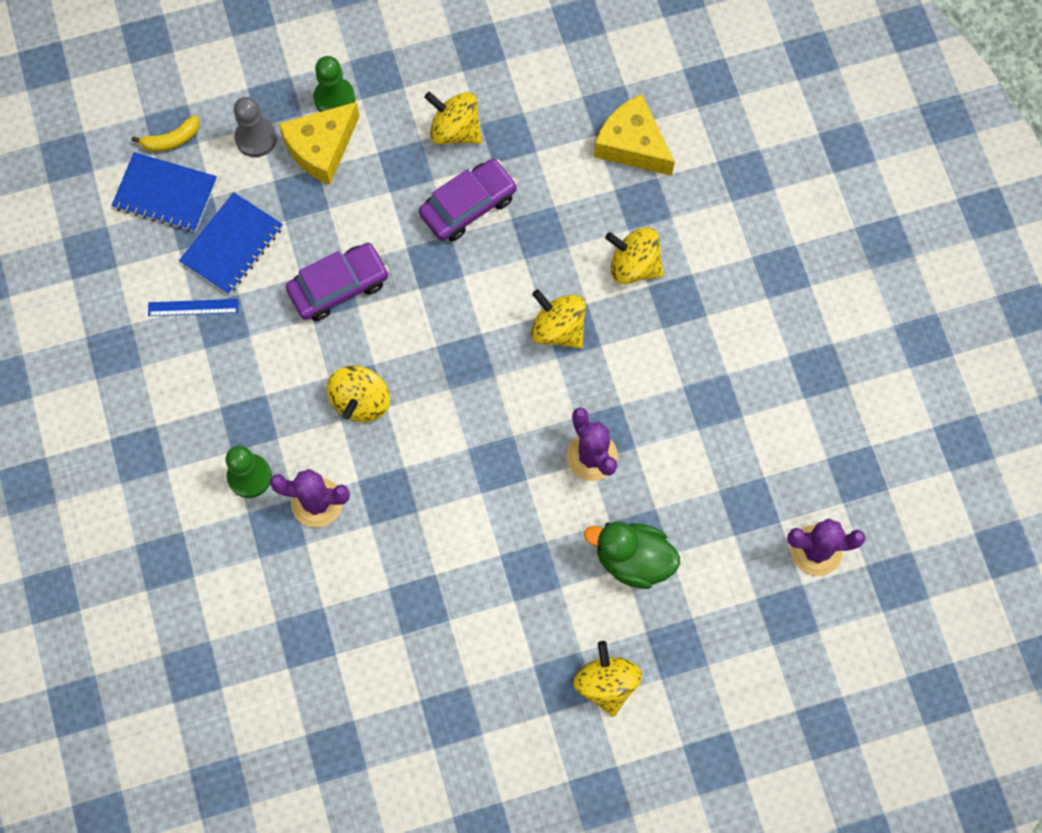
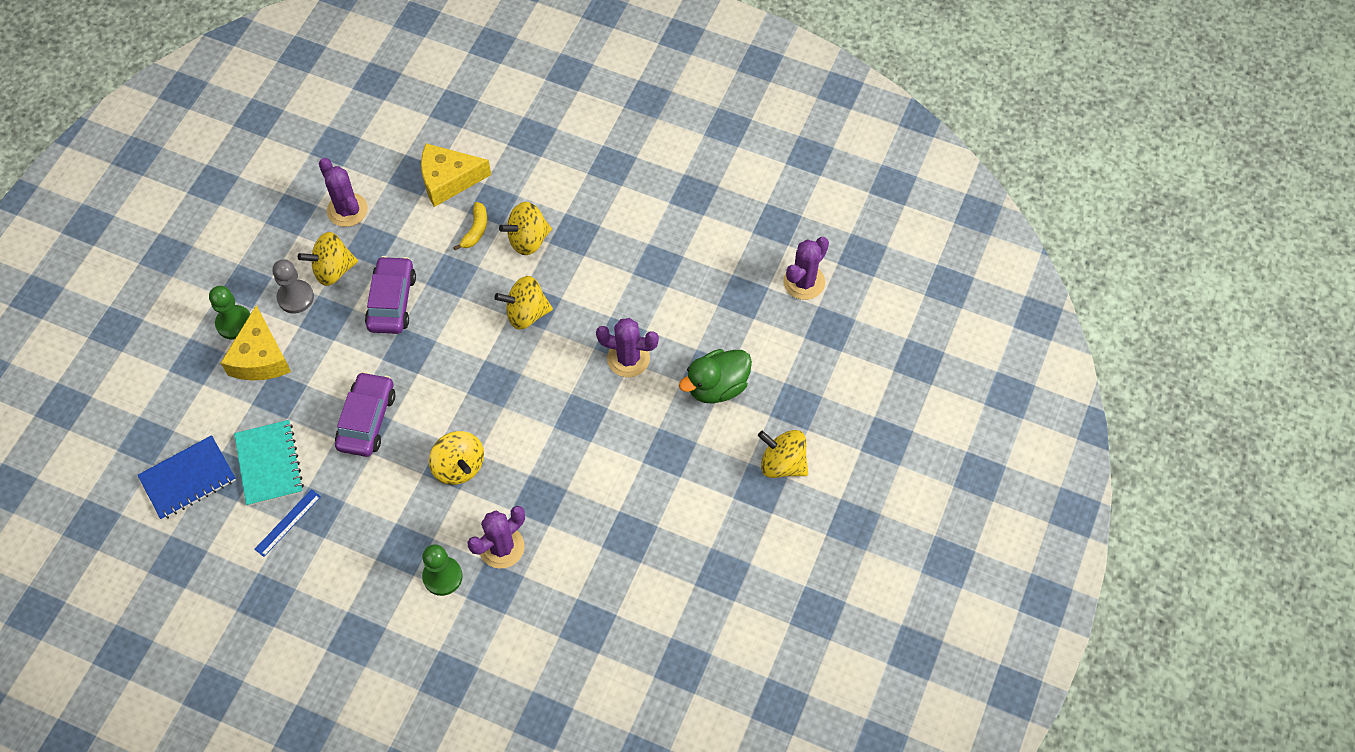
camera: 50 degrees left, 10 degrees down
yellow banana [132,115,200,152] -> yellow banana moved to [453,202,487,250]
blue notebook [179,192,283,295] -> turquoise notebook [234,420,304,506]
grey pawn [234,97,277,157] -> grey pawn moved to [272,259,314,314]
none -> purple cactus [319,158,368,227]

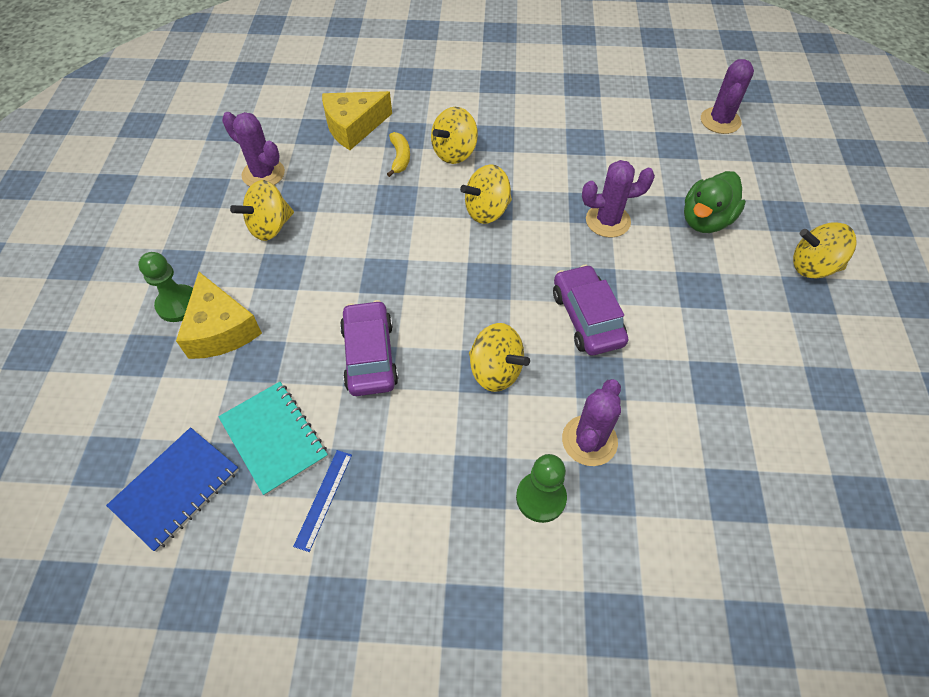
camera: 20 degrees left, 5 degrees down
grey pawn [272,259,314,314] -> none
purple car [365,256,416,334] -> purple car moved to [553,265,628,356]

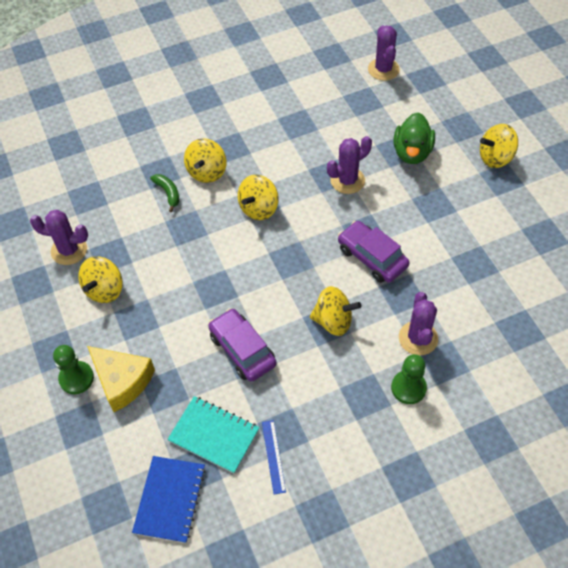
camera: 25 degrees left, 0 degrees up
yellow cheese [322,91,392,150] -> none
yellow banana [387,132,410,177] -> green banana [150,174,179,212]

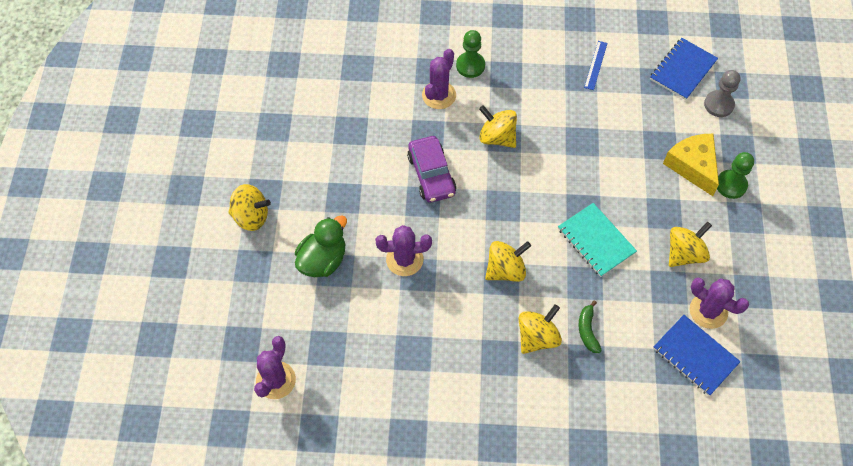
camera: 155 degrees left, 5 degrees up
turquoise notebook [167,396,260,474] -> turquoise notebook moved to [558,203,637,277]
purple car [208,308,276,382] -> none
none -> blue notebook [653,315,741,396]
none -> grey pawn [704,70,740,117]

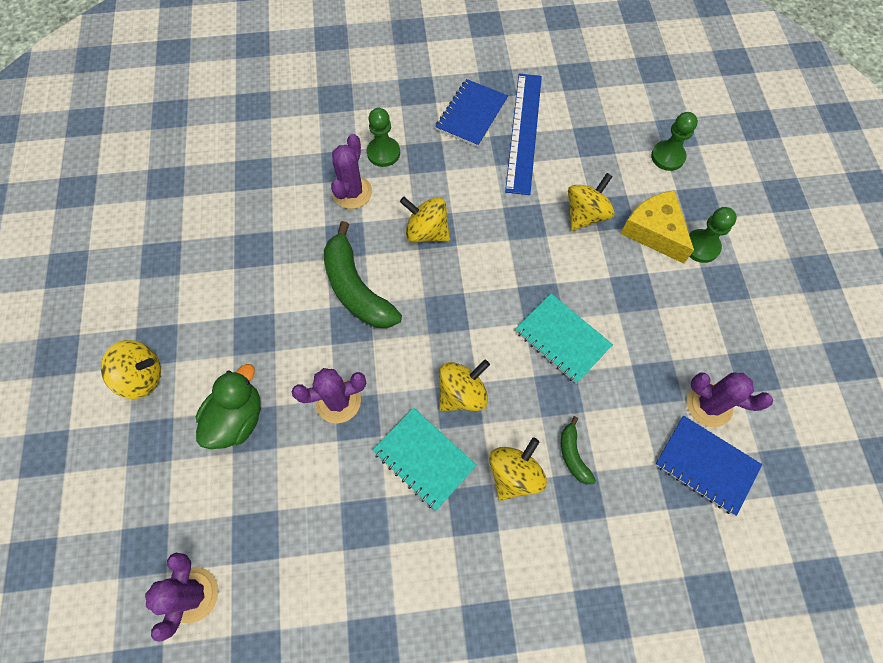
camera: 10 degrees left, 5 degrees up
purple car [407,136,456,203] -> green banana [324,221,402,328]
blue ruler [584,41,607,90] -> blue ruler [505,74,542,195], size x2.16
blue notebook [650,38,718,100] -> blue notebook moved to [435,79,508,147]
yellow spinning top [669,222,712,267] -> yellow spinning top moved to [568,173,615,231]
grey pawn [704,70,740,117] -> green pawn [651,112,698,171]
none -> turquoise notebook [372,407,477,511]

